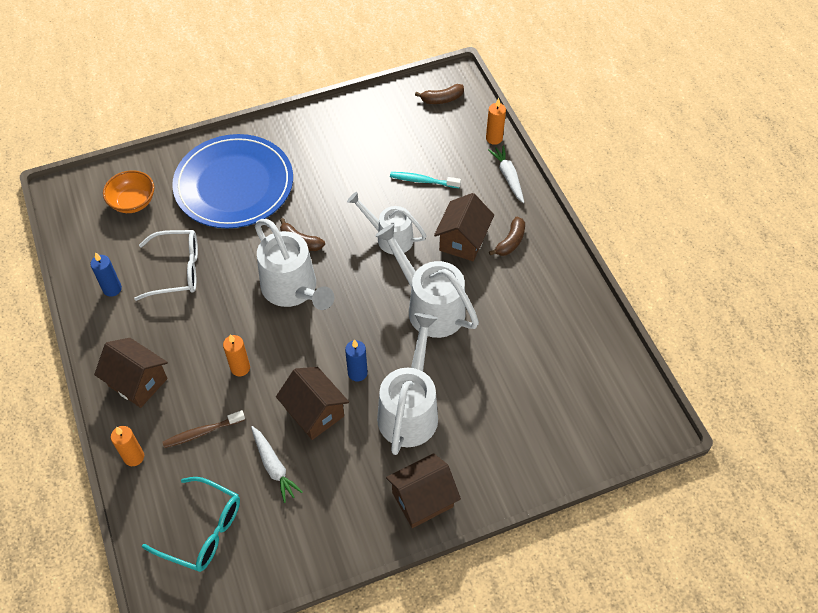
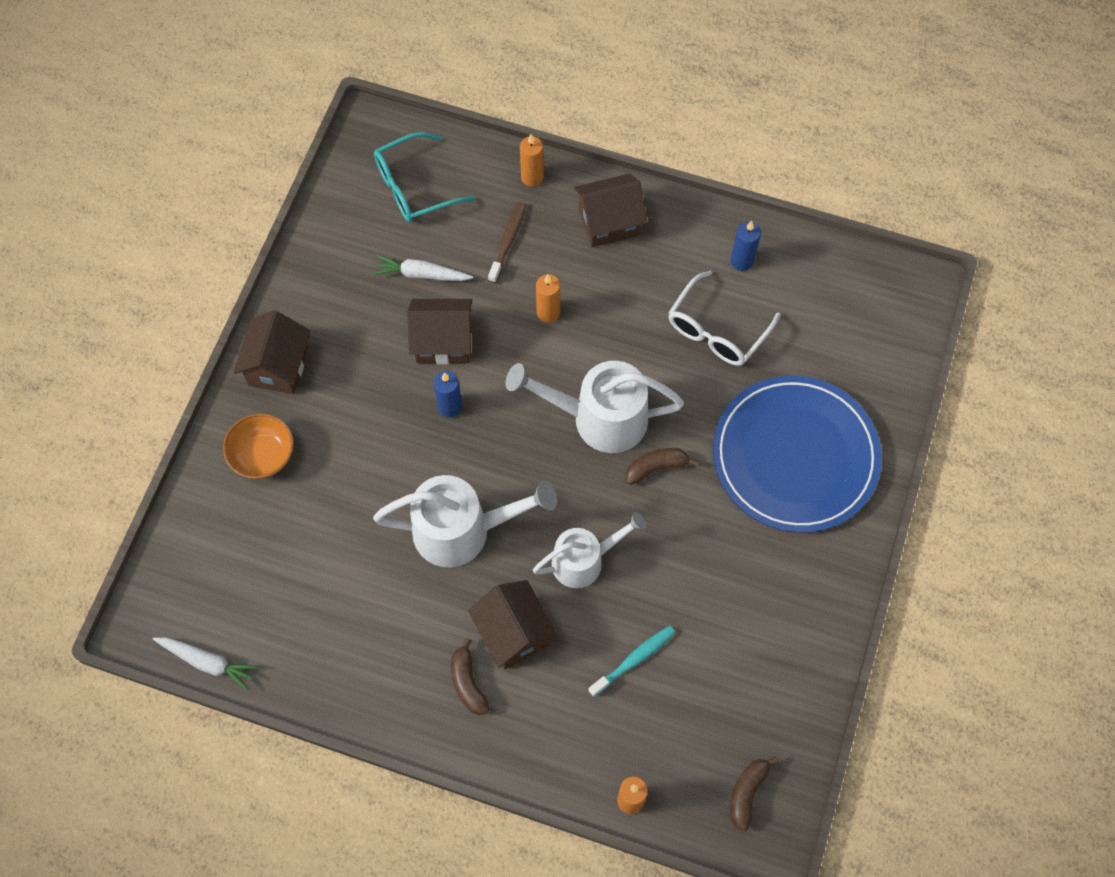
camera: 130 degrees right, 10 degrees up
orange bowl [103,170,154,213] -> orange bowl moved to [223,413,294,479]
white watering can [377,313,438,455] -> none
white carrot [488,145,524,203] -> white carrot moved to [153,637,259,691]

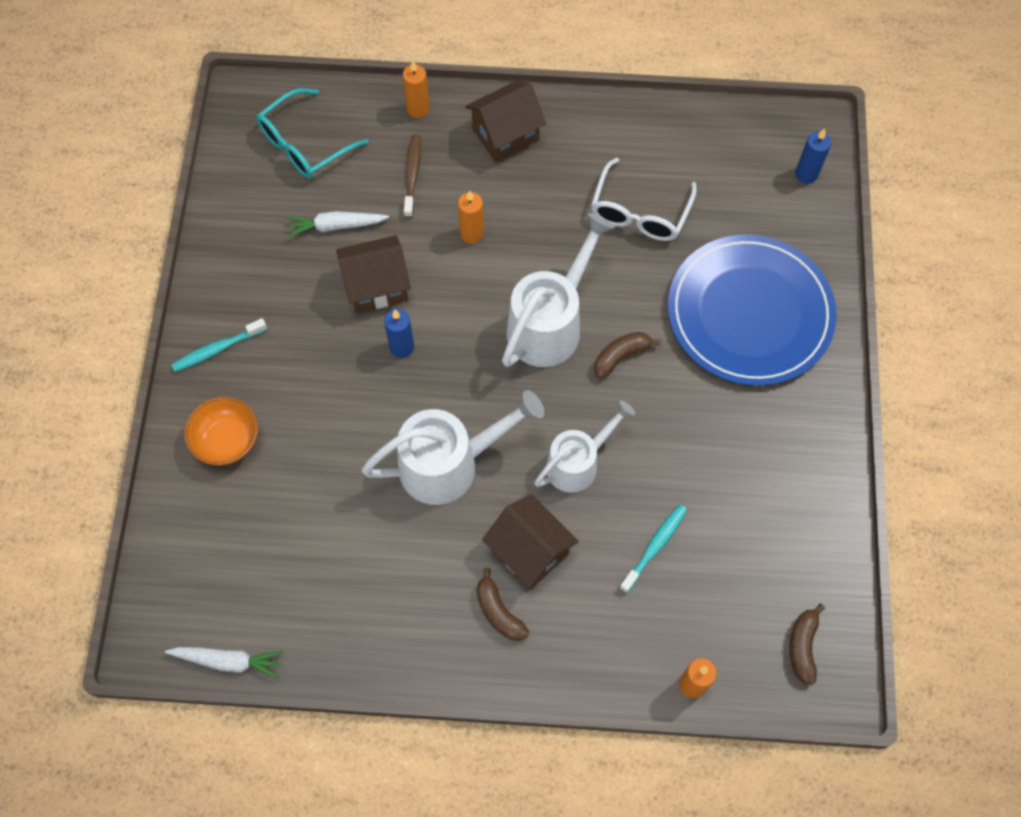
camera: 15 degrees left, 0 degrees up
brown house [234,310,310,394] -> turquoise toothbrush [171,318,267,372]
white watering can [505,361,684,453] -> white watering can turned 135 degrees clockwise [502,213,615,367]
blue candle [731,221,761,271] -> blue candle moved to [795,128,832,184]

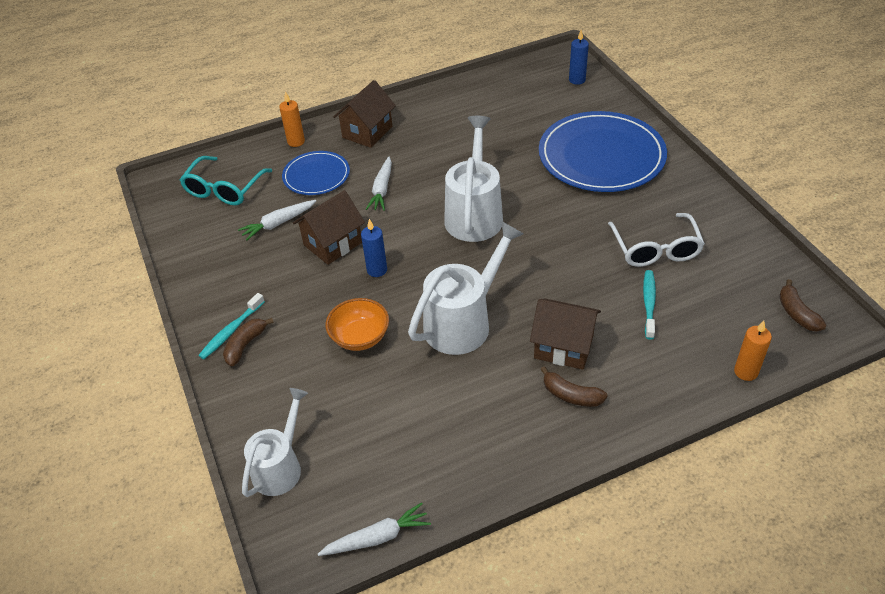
camera: 25 degrees left, 20 degrees down
orange bowl [184,397,258,465] -> orange bowl moved to [326,298,389,351]
brown toothbrush [404,134,421,218] -> blue plate [282,151,350,195]
orange candle [458,191,484,244] -> white carrot [366,157,392,211]
white watering can [534,400,635,493] -> white watering can moved to [242,388,308,497]
white glasses [591,158,697,241] -> white glasses moved to [608,213,705,267]
brown banana [594,332,661,379] -> brown banana moved to [223,318,274,366]

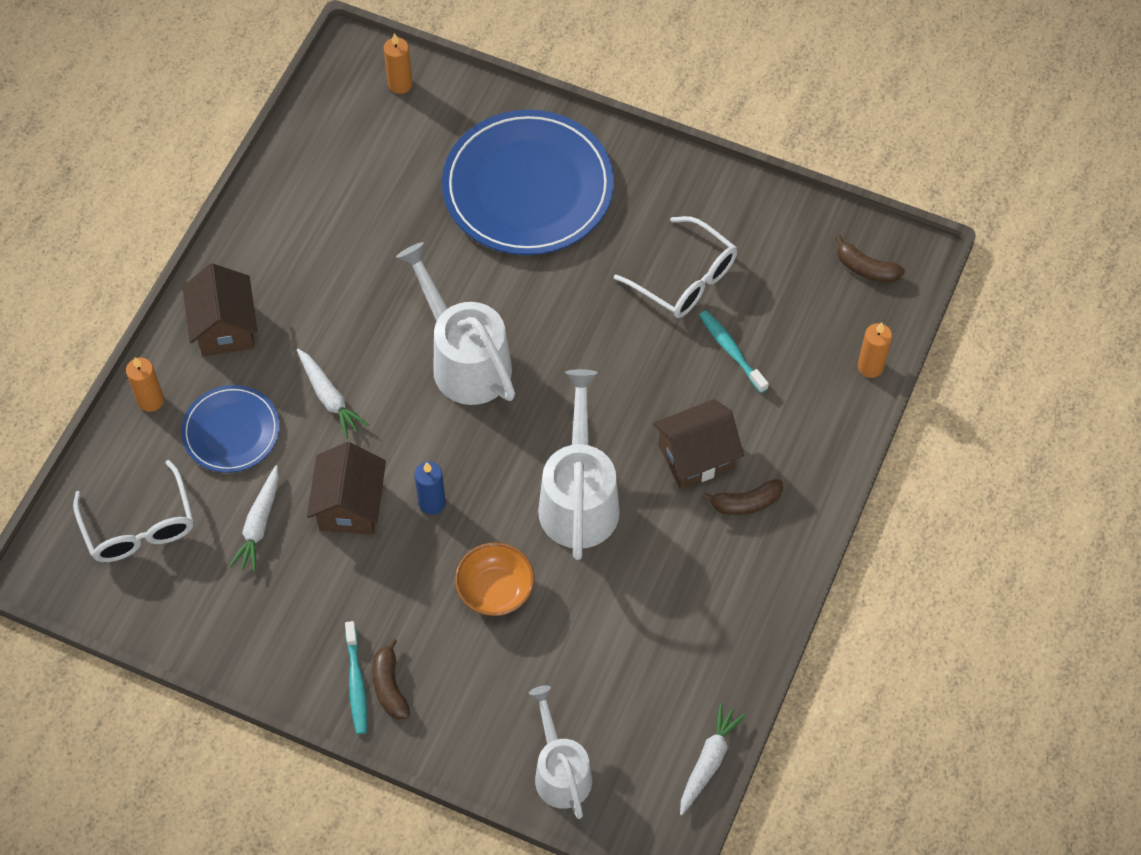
camera: 45 degrees left, 15 degrees up
turquoise glasses [180,156,272,205] -> white glasses [73,460,194,562]
blue candle [569,30,589,85] -> orange candle [384,33,412,94]

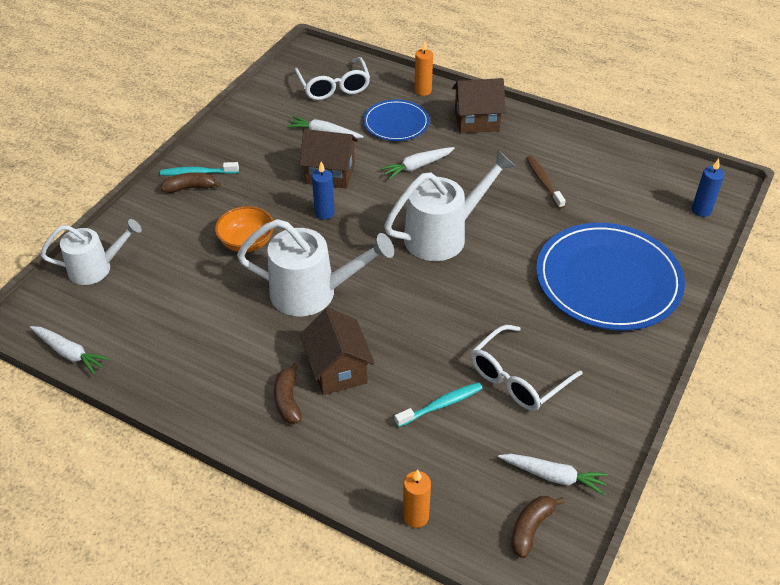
camera: 95 degrees right, 15 degrees down
white glasses [73,460,194,562] -> white glasses turned 90 degrees counterclockwise [294,57,370,100]
orange candle [384,33,412,94] -> blue candle [692,159,724,217]
none -> white carrot [498,454,608,495]
none -> brown toothbrush [526,156,566,209]

